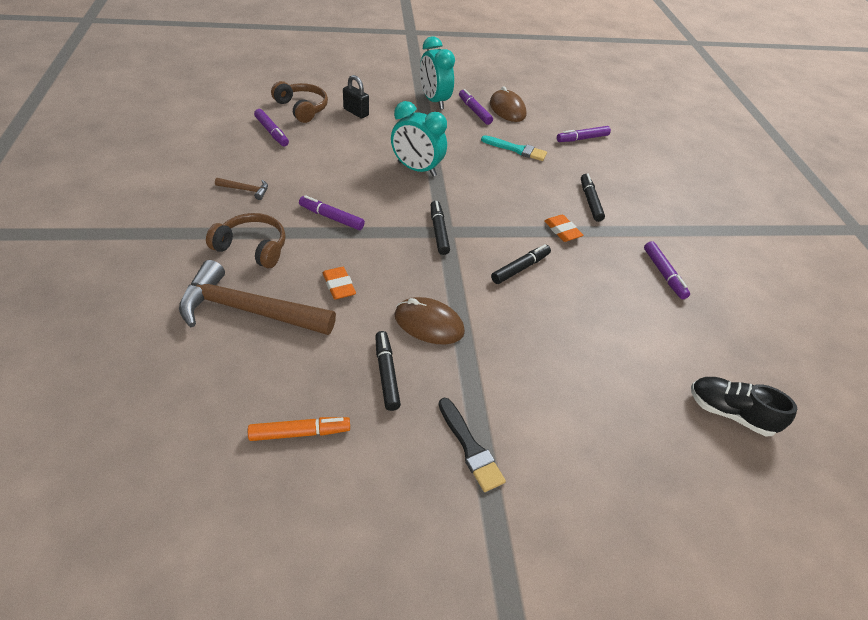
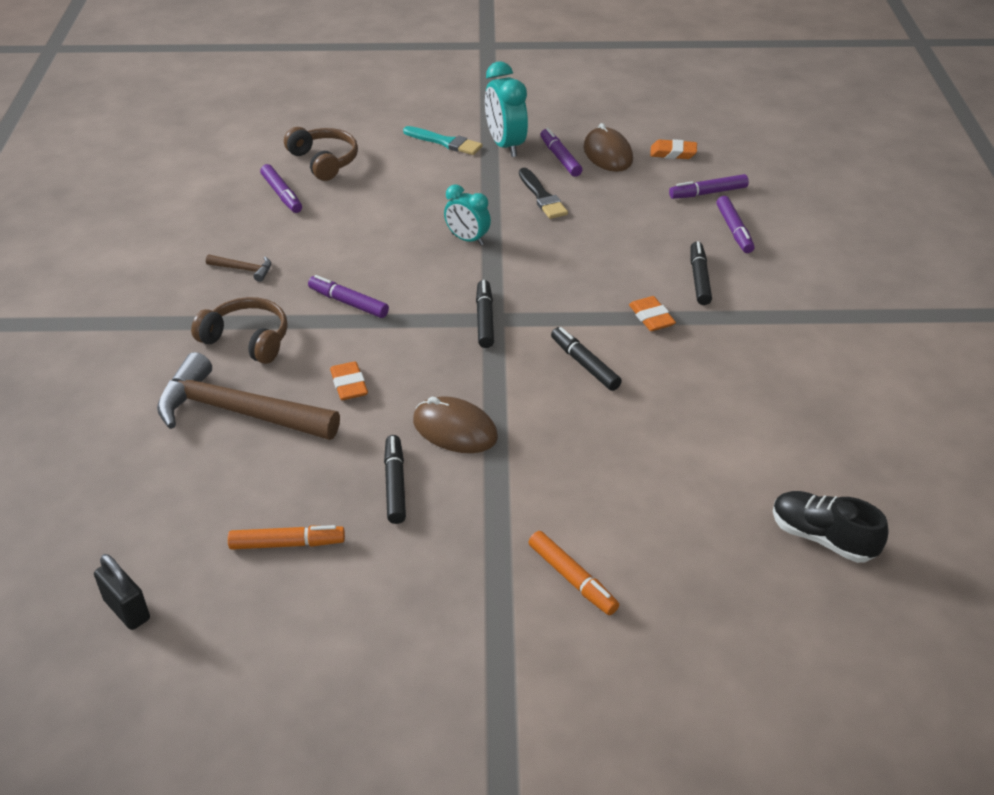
camera: 10 degrees right, 5 degrees down
black padlock [343,75,369,119] -> black padlock moved to [94,554,150,630]
turquoise clock [391,101,447,177] -> turquoise clock [444,184,491,245], size x0.65
black brush [438,398,506,492] -> black brush moved to [519,168,568,219]
turquoise brush [481,135,547,161] -> turquoise brush moved to [403,126,483,155]
black marker [491,244,551,284] -> black marker turned 90 degrees counterclockwise [551,327,622,391]
purple marker [644,241,690,299] -> purple marker moved to [716,196,754,253]
none -> orange marker [529,531,619,615]
none -> orange eraser [650,139,697,159]

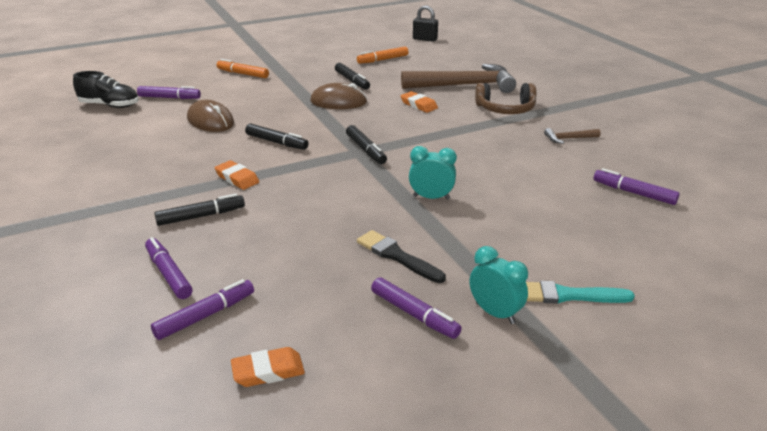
camera: 155 degrees right, 10 degrees down
brown headphones [284,127,358,181] -> none
purple marker [308,275,389,318] -> purple marker moved to [137,86,201,99]
turquoise clock [485,62,528,157] -> turquoise clock [470,246,528,324], size x0.65
brown mouse [583,123,633,172] -> brown mouse moved to [187,100,234,132]
black marker [691,241,712,305] -> black marker turned 90 degrees counterclockwise [154,193,245,226]

